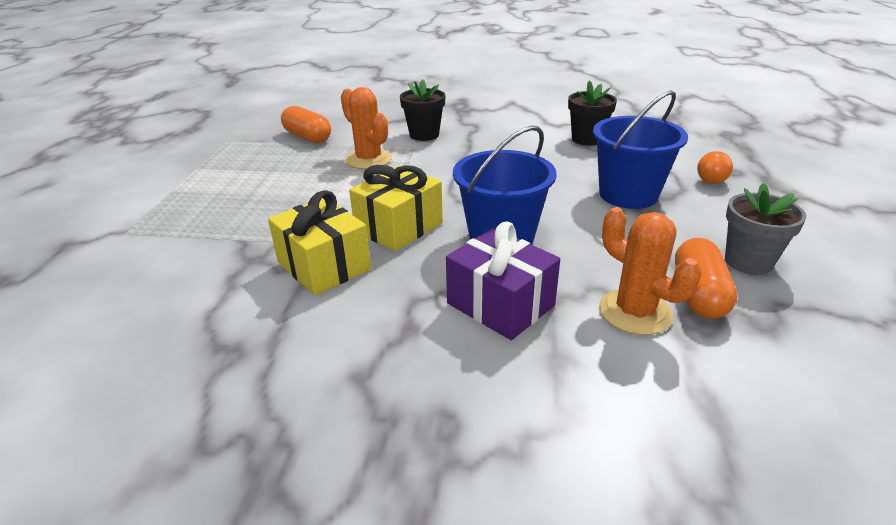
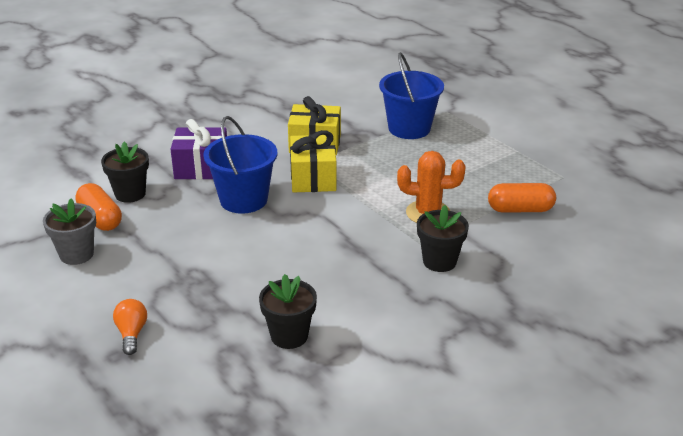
camera: 135 degrees right, 0 degrees up
blue bucket [593,90,688,209] -> blue bucket moved to [379,52,444,139]
orange cactus [599,207,701,335] -> black flower pot [101,141,149,203]

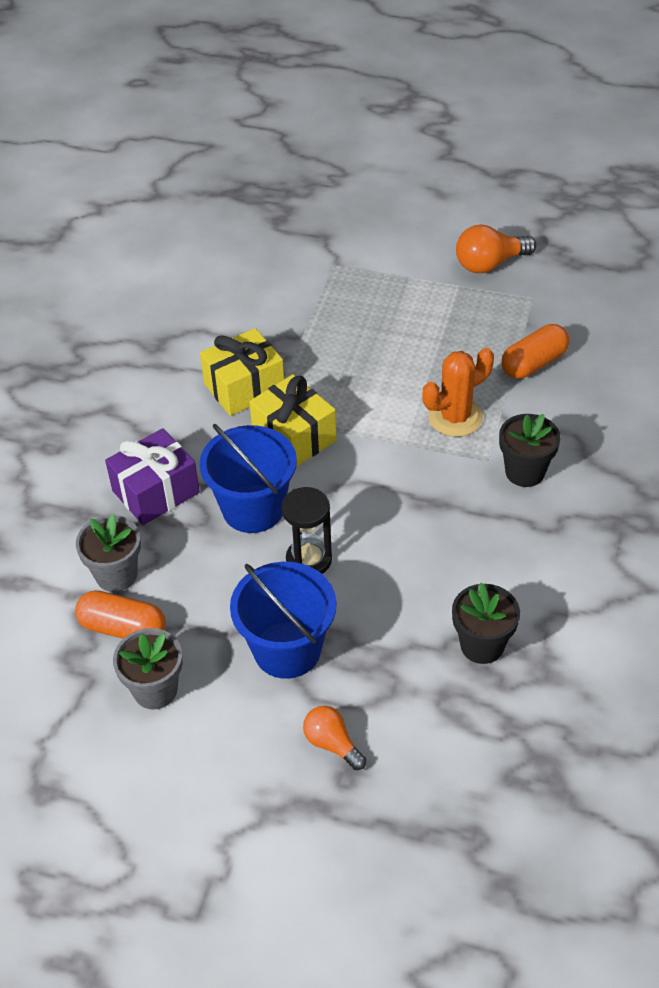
camera: 35 degrees left, 15 degrees up
black flower pot [101,141,149,203] -> grey flower pot [76,514,141,592]
blue bucket [379,52,444,139] -> blue bucket moved to [230,562,337,679]
none -> black hourglass [281,487,332,574]
none -> orange light bulb [456,225,536,273]

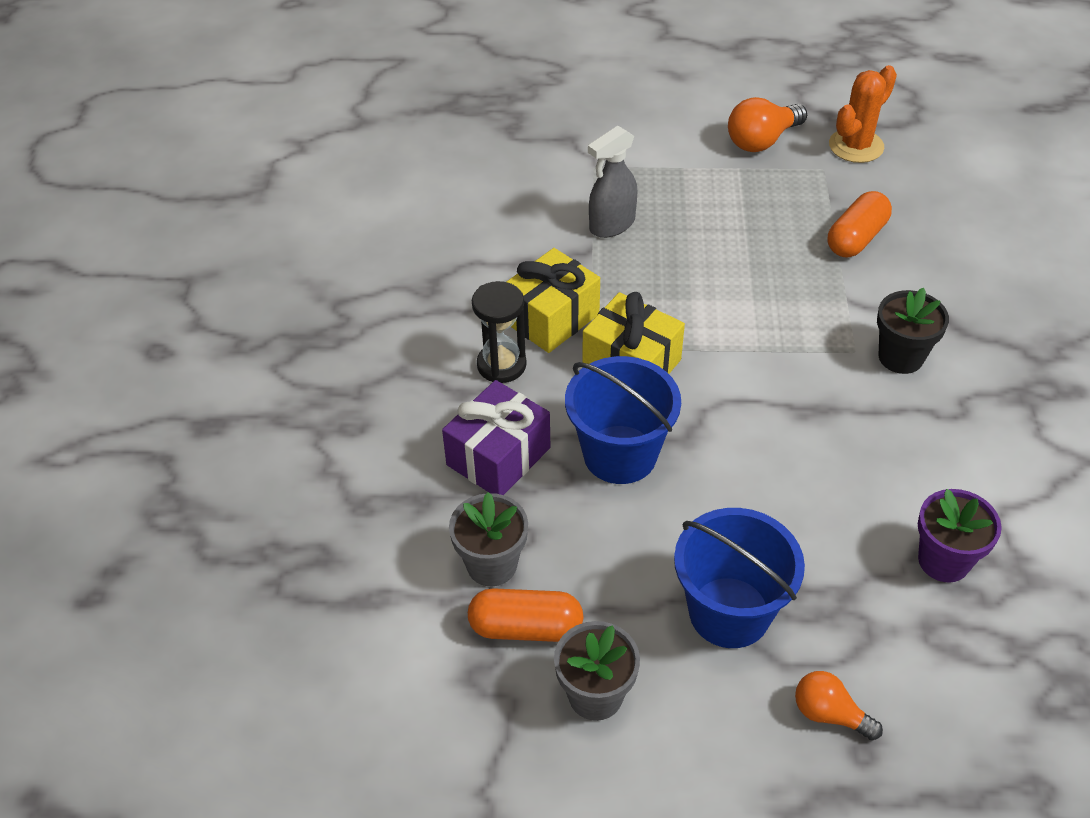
camera: 15 degrees left, 0 degrees up
black hourglass [281,487,332,574] -> black hourglass moved to [472,281,527,383]
orange cactus [423,348,494,437] -> orange cactus moved to [829,65,897,163]
black flower pot [452,583,520,664] -> purple flower pot [918,489,1002,583]
none -> grey spray bottle [588,126,637,238]

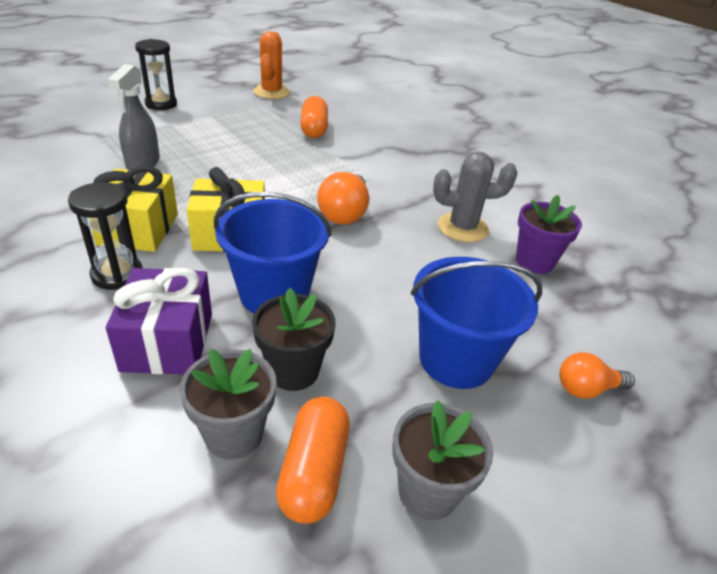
camera: 45 degrees left, 10 degrees down
orange capsule [468,588,584,642] -> orange capsule turned 45 degrees counterclockwise [276,397,350,524]
orange light bulb [728,97,807,152] -> orange light bulb moved to [317,172,369,224]
black flower pot [877,288,949,374] -> black flower pot moved to [252,288,335,391]
none -> black hourglass [135,39,177,110]
none -> grey cactus [433,152,518,242]

